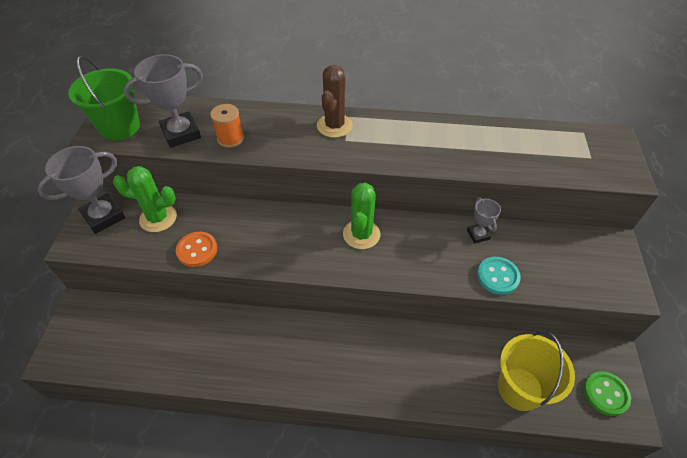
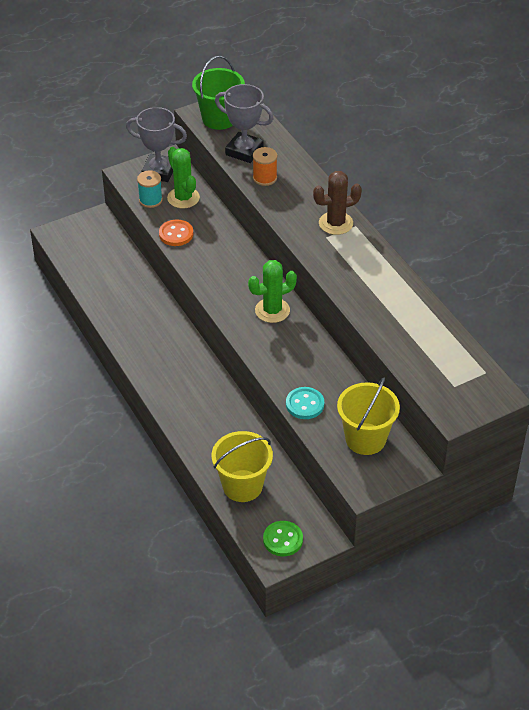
camera: 55 degrees right, 5 degrees down
grey trophy [467,197,501,243] -> none
none -> turquoise spool [137,170,163,208]
none -> yellow bucket [337,378,400,455]

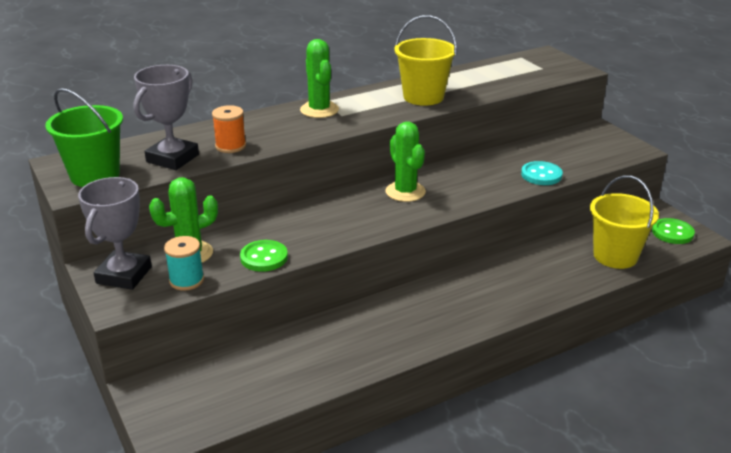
camera: 90 degrees left, 15 degrees down
orange button [159,220,193,246] -> green button [240,240,288,272]
brown cactus [313,171,362,235] -> green cactus [300,39,339,118]
yellow bucket [337,378,400,455] -> yellow bucket moved to [394,15,457,106]

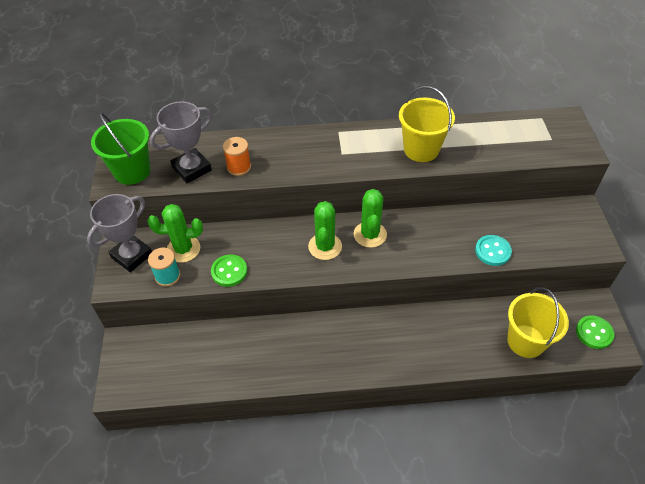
camera: 25 degrees right, 20 degrees up
green cactus [300,39,339,118] -> green cactus moved to [308,201,342,260]

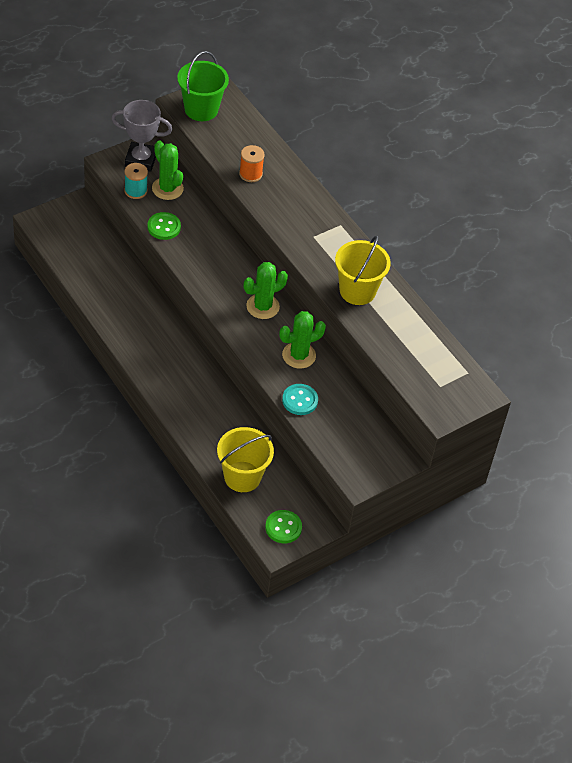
camera: 55 degrees right, 0 degrees up
grey trophy [150,101,212,183] -> none
green cactus [308,201,342,260] -> green cactus moved to [279,311,326,369]

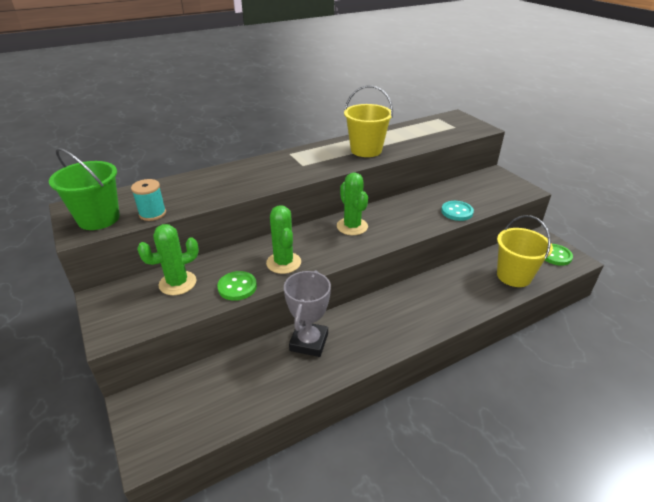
camera: 80 degrees left, 15 degrees down
grey trophy [111,100,172,172] -> grey trophy moved to [284,270,331,357]
turquoise spool [124,163,148,199] -> turquoise spool moved to [131,179,166,221]
orange spool [239,145,265,182] -> none
green cactus [279,311,326,369] -> green cactus moved to [266,205,301,274]

